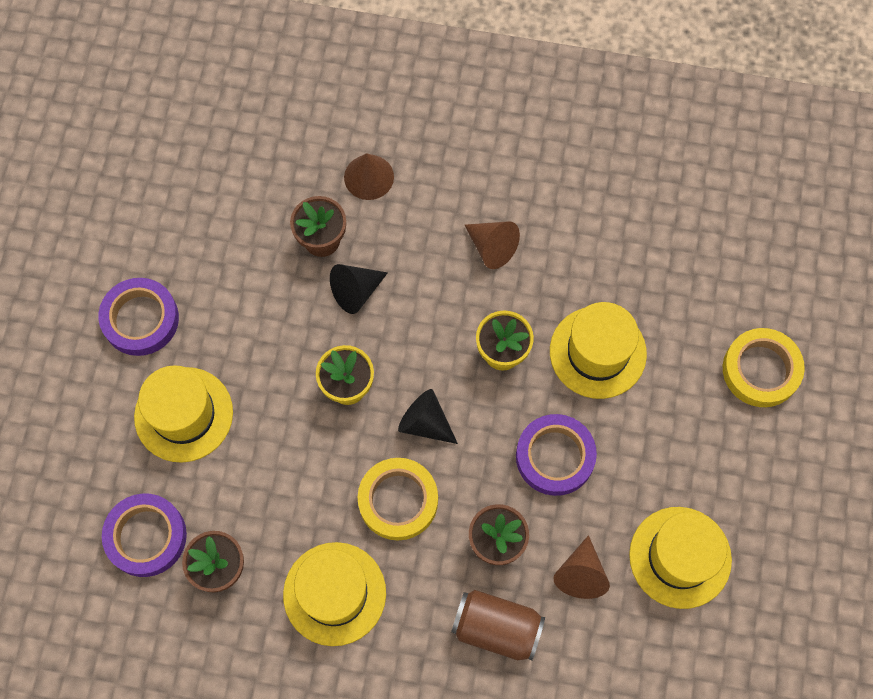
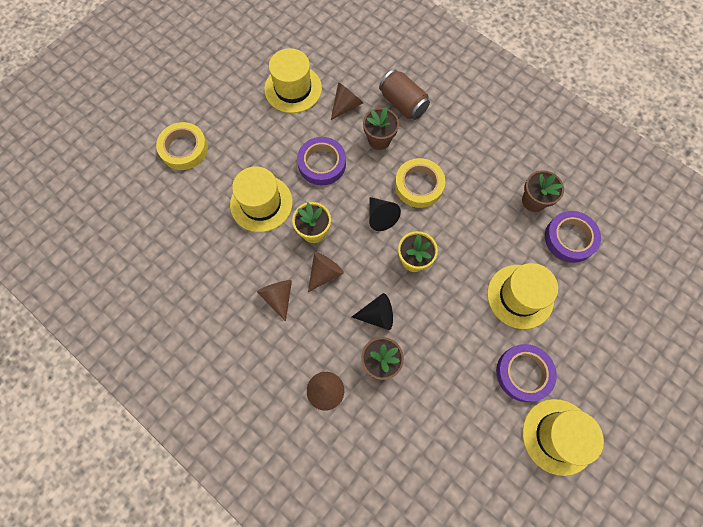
camera: 150 degrees left, 0 degrees up
yellow hat [283,542,386,646] -> yellow hat moved to [522,399,604,476]
none -> brown cone [308,252,344,292]

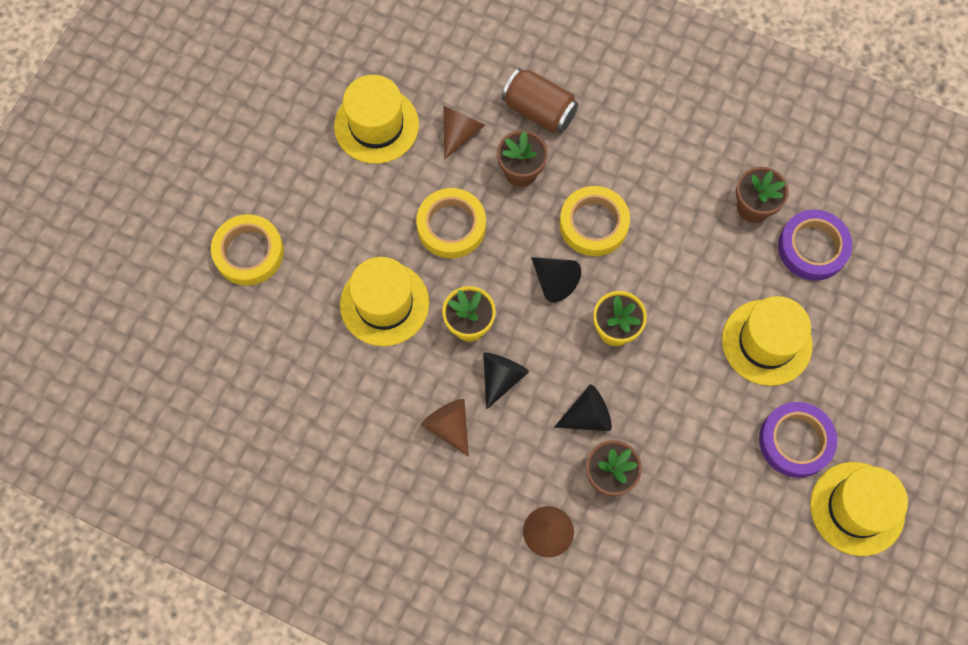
camera: 15 degrees left, 0 degrees up
purple tape [297,137,346,185] -> yellow tape [416,188,486,258]
brown cone [308,252,344,292] -> black cone [483,352,529,409]

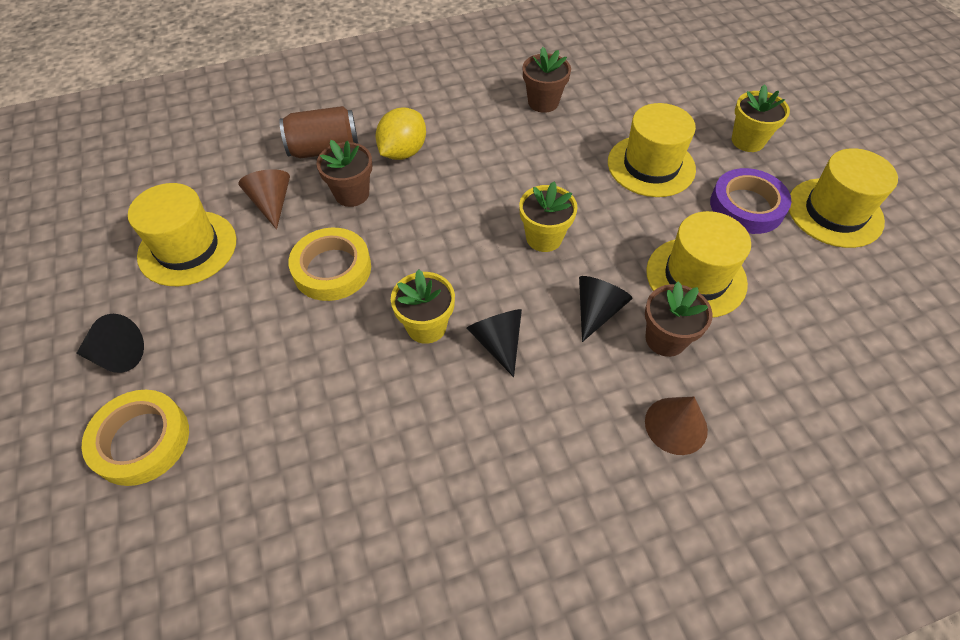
camera: 45 degrees left, 15 degrees down
yellow hat [340,257,429,346] -> yellow hat moved to [646,211,751,318]
brown cone [421,399,469,457] -> none
black cone [531,257,581,303] -> black cone moved to [76,314,144,373]
yellow tape [560,186,630,256] -> none
purple tape [778,210,852,281] -> none
none -> yellow lemon [376,107,426,160]
none -> yellow flower pot [732,84,790,152]

